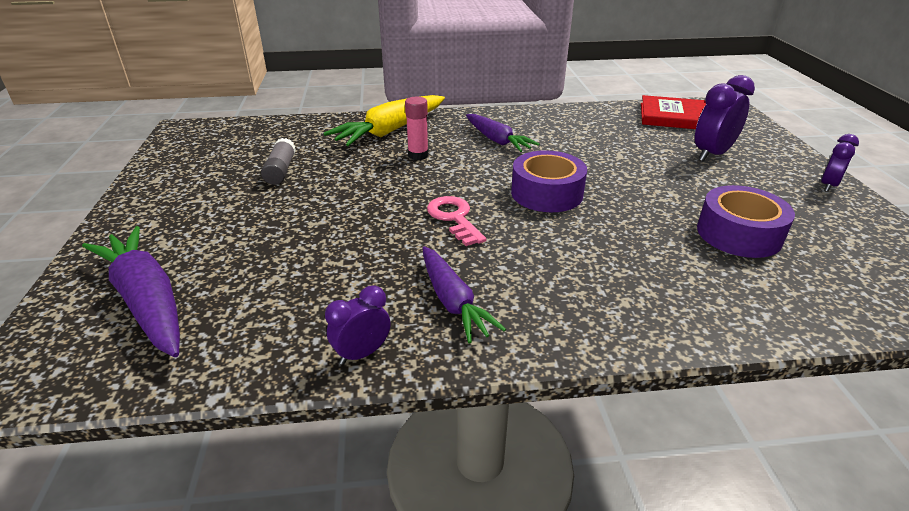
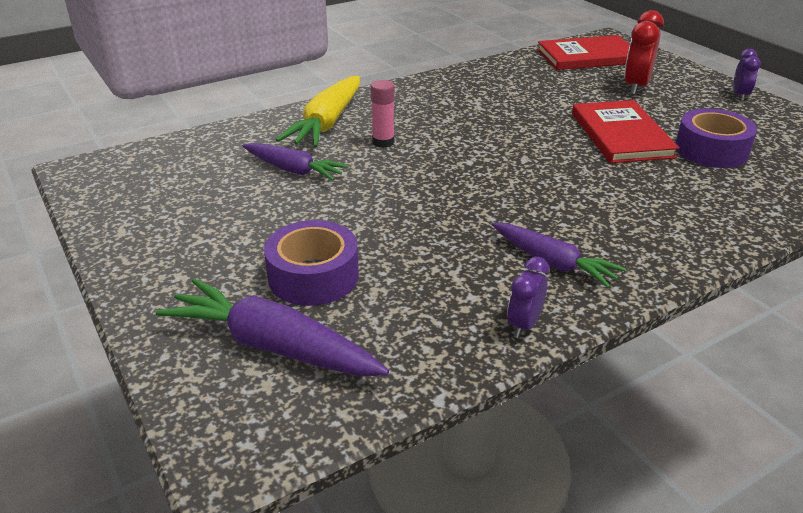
camera: 25 degrees left, 0 degrees up
grey glue stick [261,138,296,185] -> none
pink key [427,196,486,246] -> none
purple carrot [466,114,540,152] -> purple carrot moved to [242,143,349,181]
purple tape [511,150,587,212] -> purple tape moved to [264,220,359,306]
purple clock [695,75,755,162] -> red clock [624,10,664,95]
none -> red book [572,100,679,163]

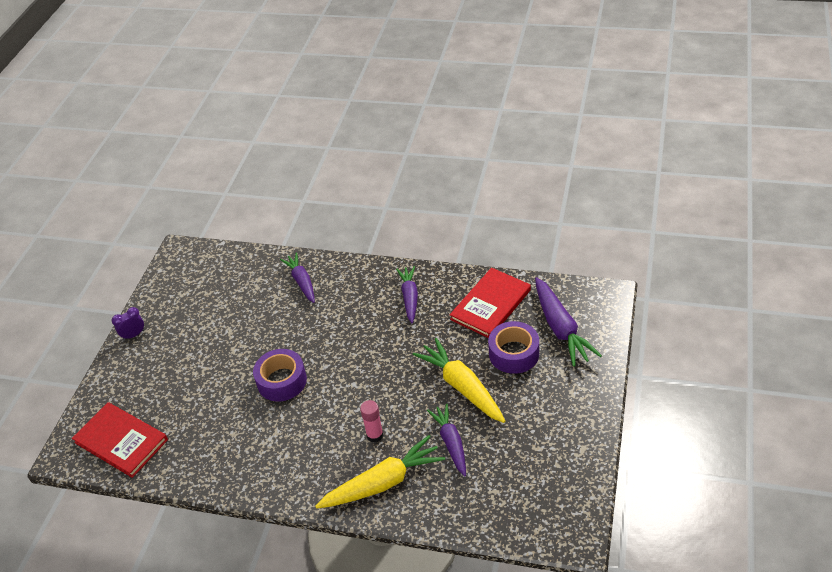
camera: 130 degrees left, 10 degrees up
purple clock [507,257,549,338] -> none
red book [572,100,679,163] -> red book moved to [450,268,531,338]
red clock [624,10,664,95] -> none
purple tape [676,109,757,168] -> purple tape moved to [253,349,307,401]
none -> purple carrot [280,252,315,303]
none -> yellow carrot [413,338,505,423]

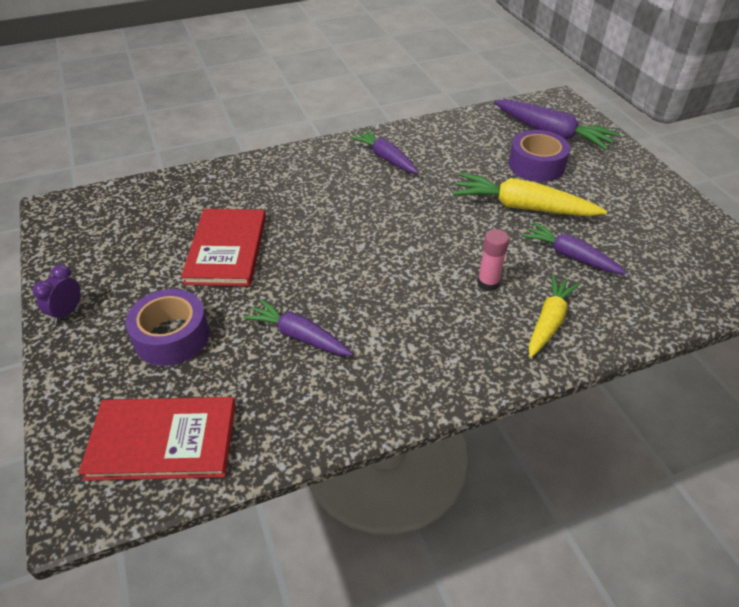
camera: 40 degrees left, 0 degrees up
purple tape [253,349,307,401] -> purple tape moved to [125,289,209,366]
purple carrot [280,252,315,303] -> purple carrot moved to [243,299,353,356]
yellow carrot [315,435,445,509] -> yellow carrot [529,274,580,358], size x0.66
red book [450,268,531,338] -> red book moved to [181,209,266,286]

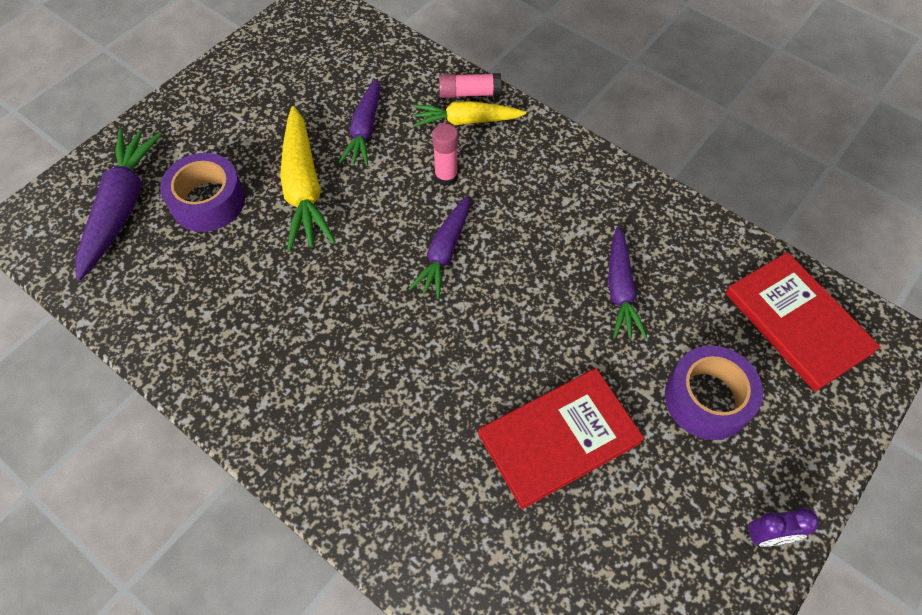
camera: 120 degrees left, 15 degrees up
purple carrot [351,130,419,174] -> purple carrot moved to [409,195,470,299]
none -> pink glue stick [439,73,502,98]

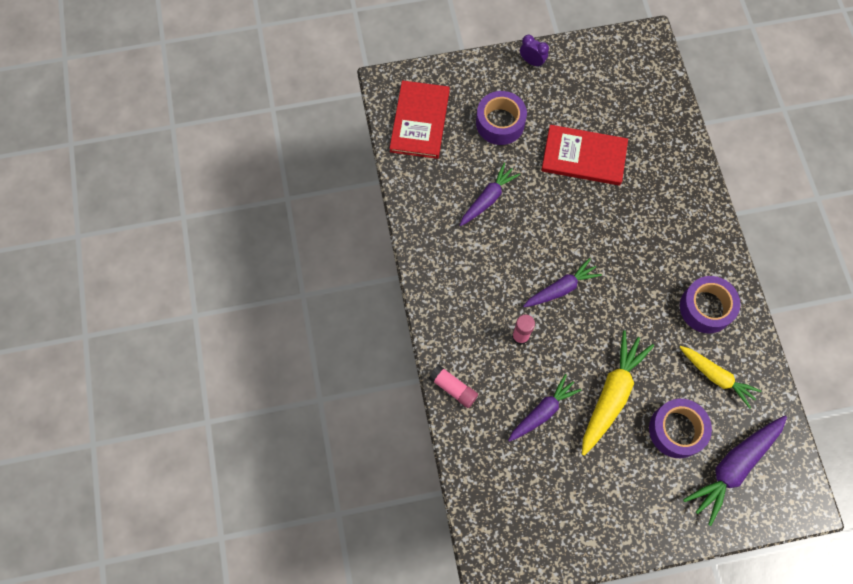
camera: 140 degrees left, 10 degrees up
yellow carrot [413,101,526,127] -> yellow carrot moved to [680,346,761,409]
none -> purple tape [680,276,740,333]

